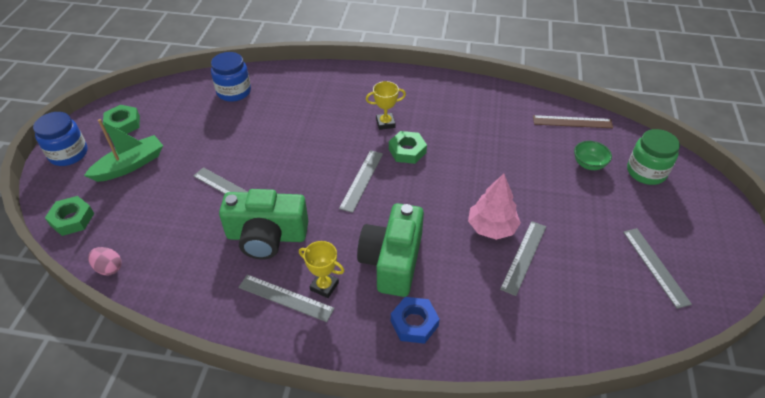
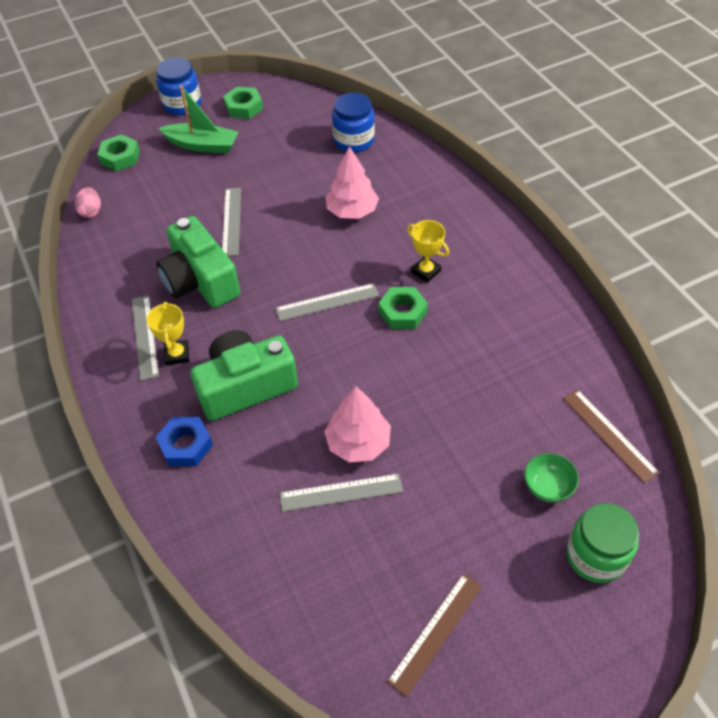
camera: 55 degrees right, 5 degrees up
grey ruler [623,228,692,309] -> brown ruler [387,573,482,697]
none -> pink tree [326,146,379,219]

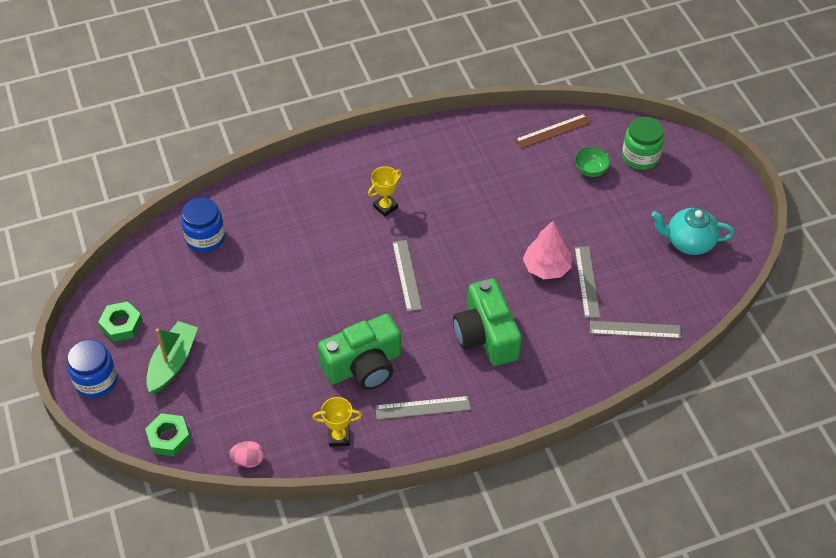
camera: 85 degrees left, 0 degrees up
yellow trophy [146,302,189,366] -> yellow trophy moved to [312,397,362,447]
blue nut [156,417,213,466] -> none
grey ruler [222,188,241,256] -> grey ruler moved to [590,321,681,339]
pink tree [326,146,379,219] -> none
green nut [378,287,428,329] -> none
brown ruler [387,573,482,697] -> turquoise teapot [651,208,735,255]

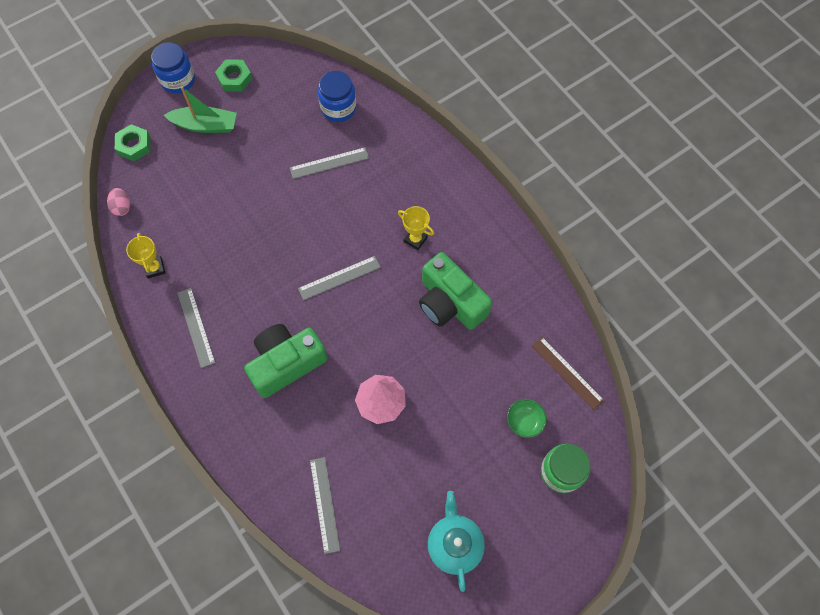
camera: 75 degrees right, 15 degrees up
green camera [318,314,401,390] -> green camera moved to [419,252,492,330]
grey ruler [575,246,600,318] -> grey ruler moved to [290,147,369,179]

